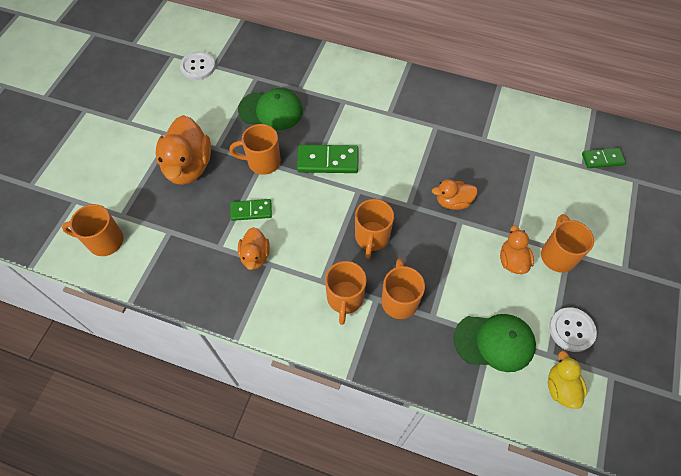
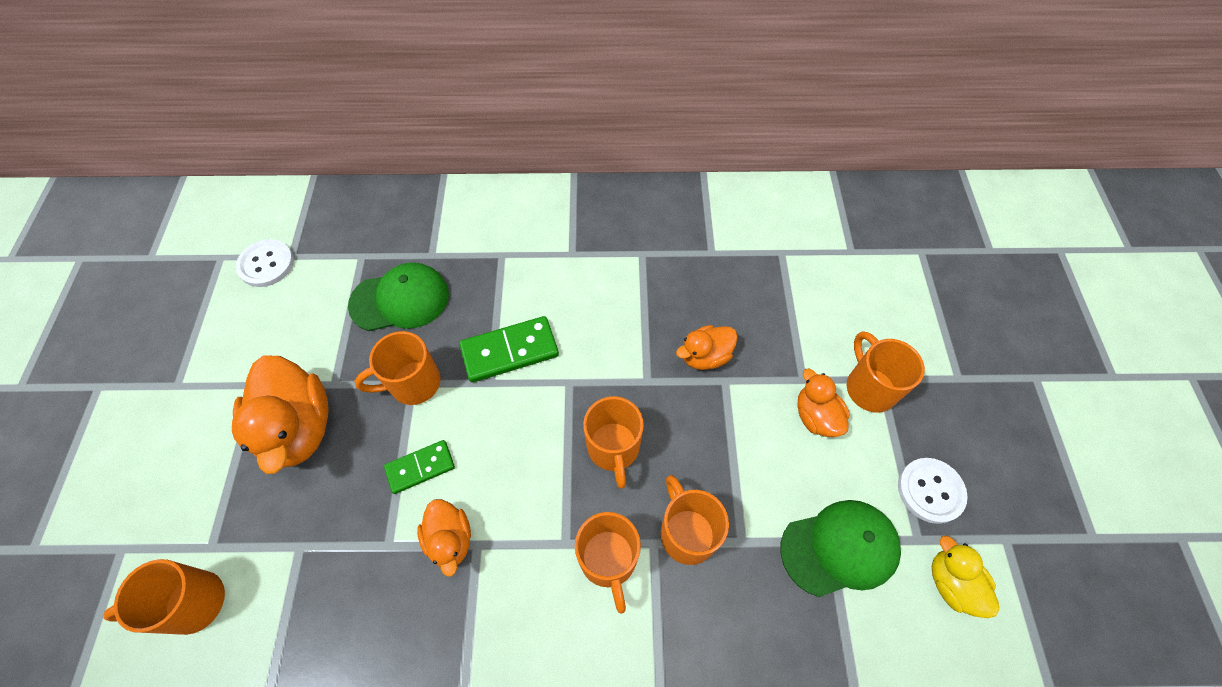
camera: 20 degrees left, 0 degrees up
green domino [582,148,626,168] -> none

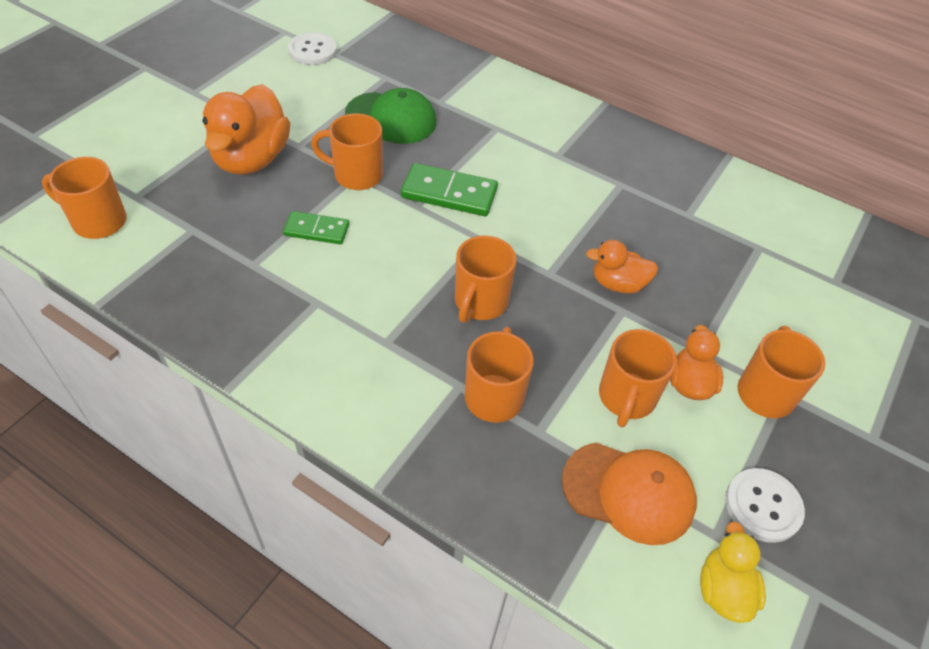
camera: 30 degrees right, 10 degrees down
orange duck [417,499,471,577] -> none
orange mug [575,512,641,614] -> orange mug moved to [599,329,677,427]
green cap [780,500,901,597] -> orange cap [562,443,697,545]

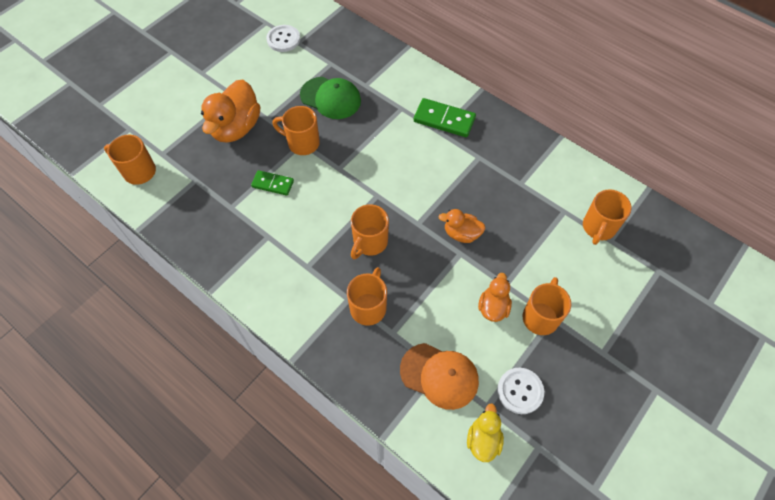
camera: 10 degrees right, 10 degrees up
green domino [401,163,498,216] -> green domino moved to [414,98,476,137]
orange mug [599,329,677,427] -> orange mug moved to [583,189,632,245]

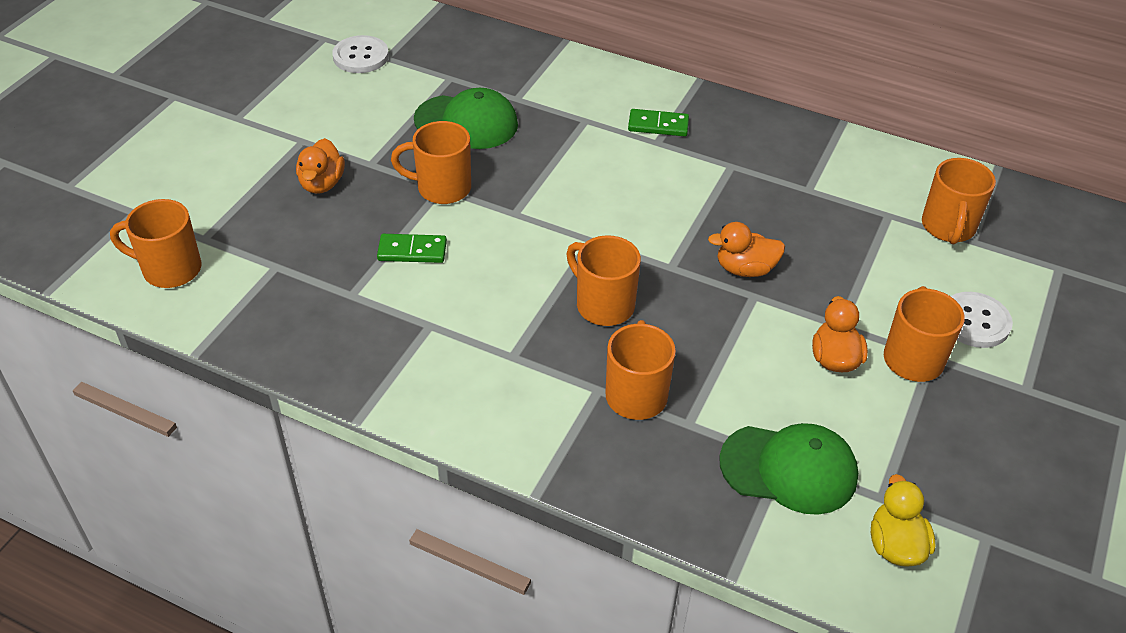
camera: 15 degrees left, 15 degrees down
orange duck [201,79,260,143] -> orange duck [296,138,345,194], size x0.55
orange mug [351,204,389,259] -> orange mug turned 120 degrees clockwise [566,235,641,326]
orange cap [400,343,479,410] -> green cap [719,423,858,515]
green domino [414,98,476,137] -> green domino [628,109,689,137], size x0.64
white button [497,368,544,414] -> white button moved to [951,292,1013,348]

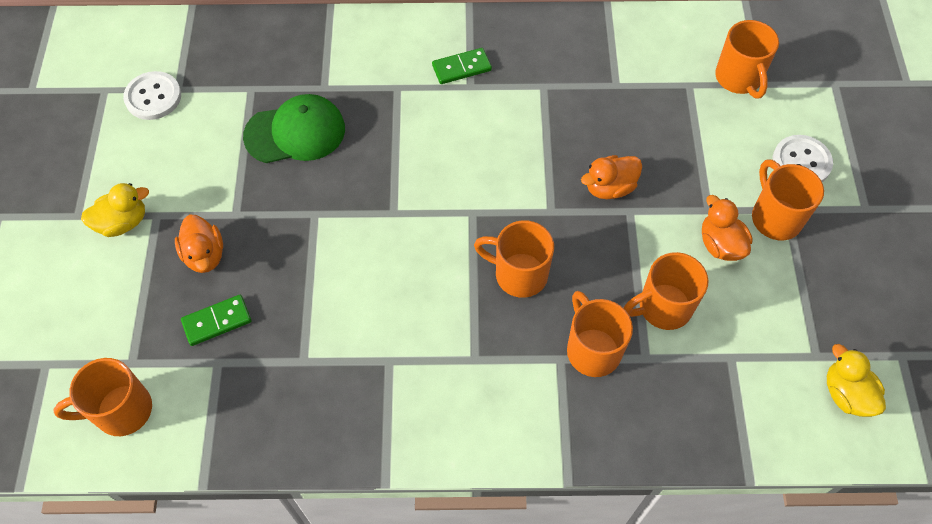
camera: 25 degrees left, 15 degrees up
green domino [377,234,447,263] -> green domino moved to [181,295,251,346]
orange mug [391,121,471,204] -> orange mug moved to [624,252,709,330]
green cap [719,423,858,515] -> none
none -> yellow duck [81,183,149,237]

